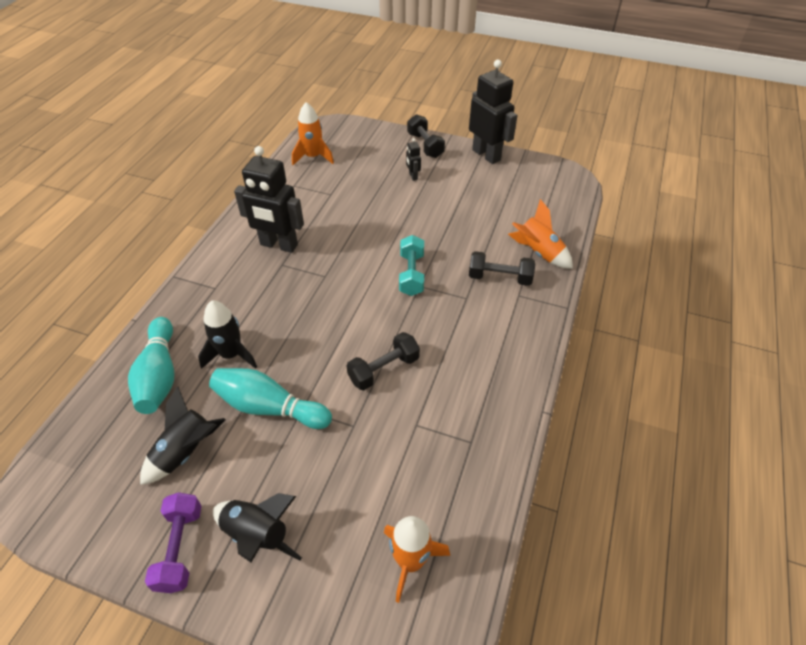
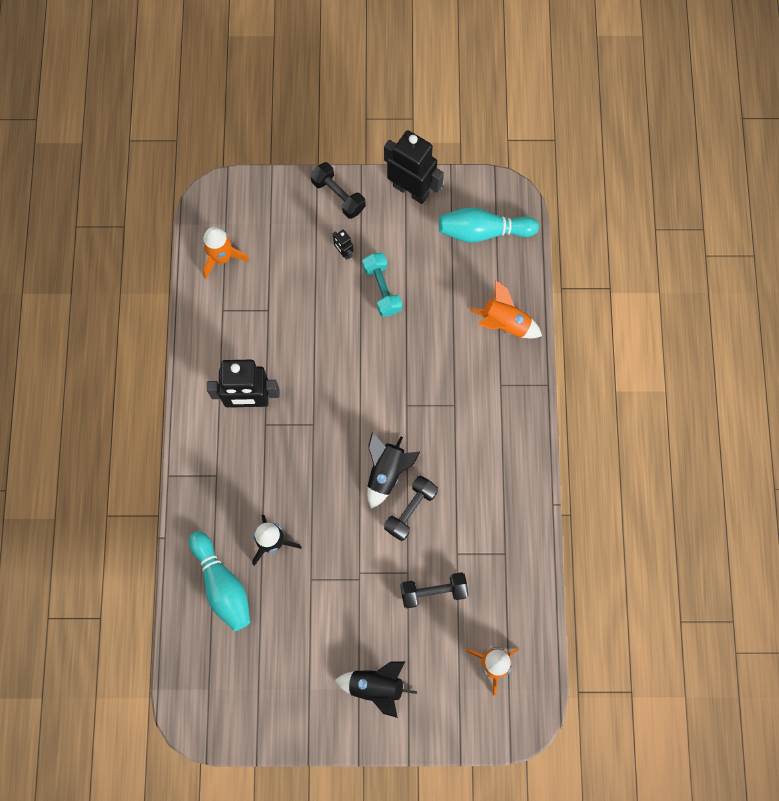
camera: 20 degrees left, 25 degrees up
black rocket [140,386,226,485] -> black rocket moved to [367,432,420,509]
purple dumbbell [145,492,202,593] -> none
turquoise bowling pin [209,368,332,429] -> turquoise bowling pin moved to [439,207,539,243]
turquoise dumbbell [399,235,424,296] -> turquoise dumbbell moved to [362,253,402,317]
black dumbbell [469,251,535,286] -> black dumbbell moved to [400,572,468,608]

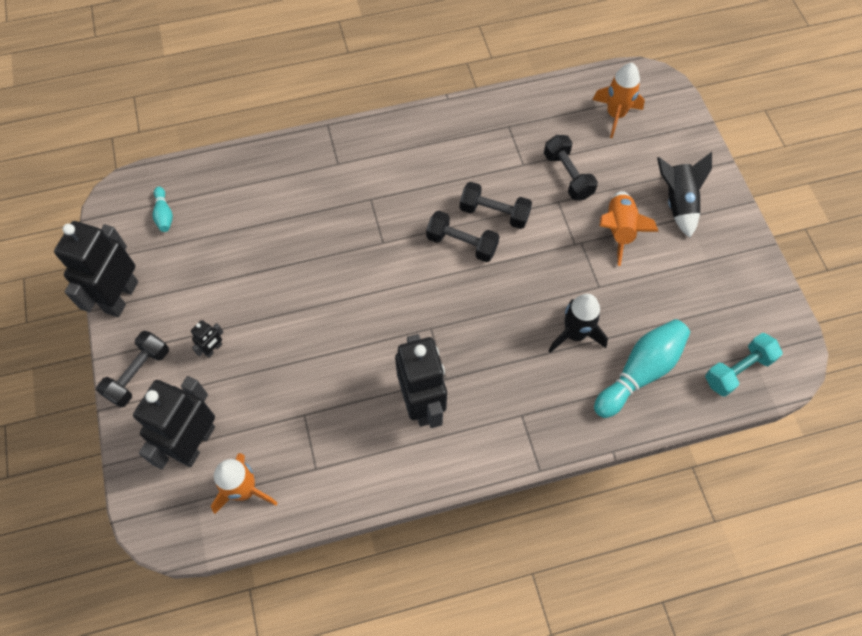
camera: 105 degrees left, 10 degrees down
turquoise dumbbell [362,253,402,317] -> turquoise dumbbell moved to [705,333,783,397]
black rocket [367,432,420,509] -> black dumbbell [426,211,499,262]
turquoise bowling pin [439,207,539,243] -> turquoise bowling pin [153,187,173,232], size x0.49
orange rocket [469,280,542,339] -> orange rocket moved to [600,191,659,266]
none -> black robot [133,376,215,469]

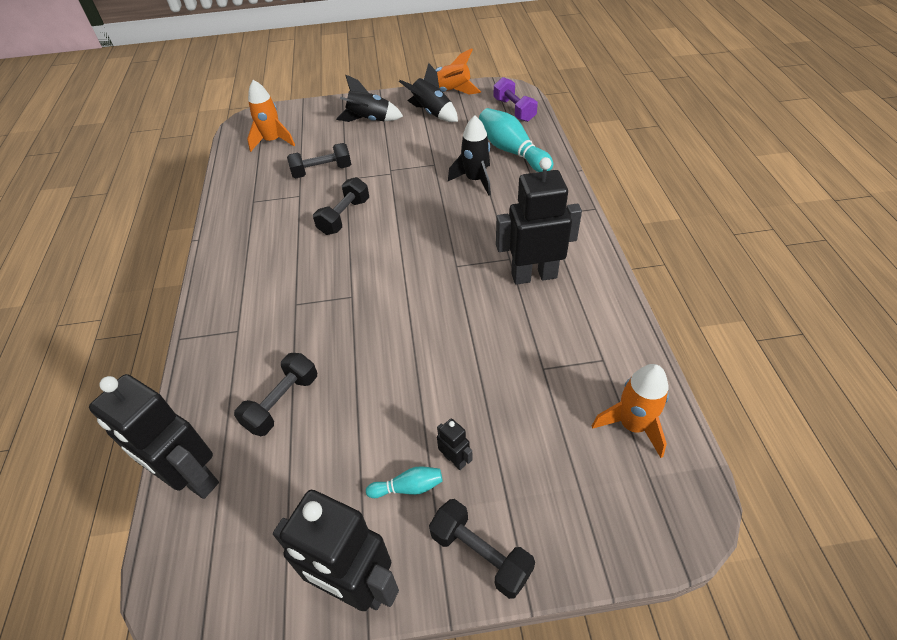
camera: 80 degrees left, 15 degrees down
black robot [133,376,215,469] -> black robot moved to [89,374,219,499]
turquoise bowling pin [153,187,173,232] -> turquoise bowling pin moved to [366,466,443,498]
black dumbbell [426,211,499,262] -> black dumbbell moved to [234,353,317,436]
orange rocket [600,191,659,266] -> orange rocket moved to [423,48,481,95]
turquoise dumbbell [705,333,783,397] -> purple dumbbell [494,77,538,122]
none -> black rocket [399,63,458,122]

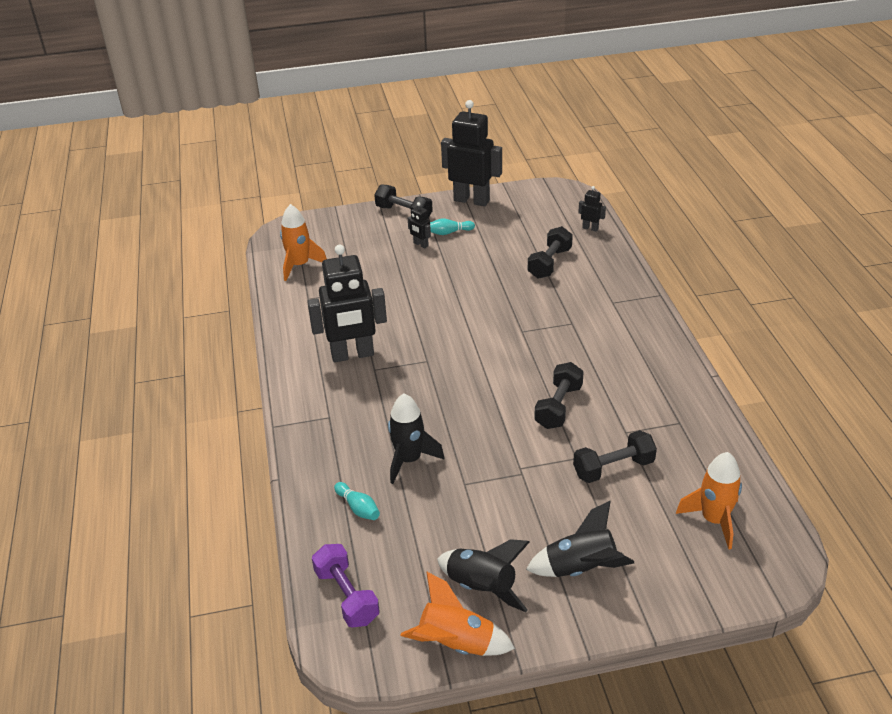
camera: 175 degrees right, 10 degrees down
black robot [89,374,219,499] -> black robot [578,186,606,232], size x0.43
turquoise bowling pin [479,108,553,172] -> turquoise bowling pin [334,482,380,520], size x0.49

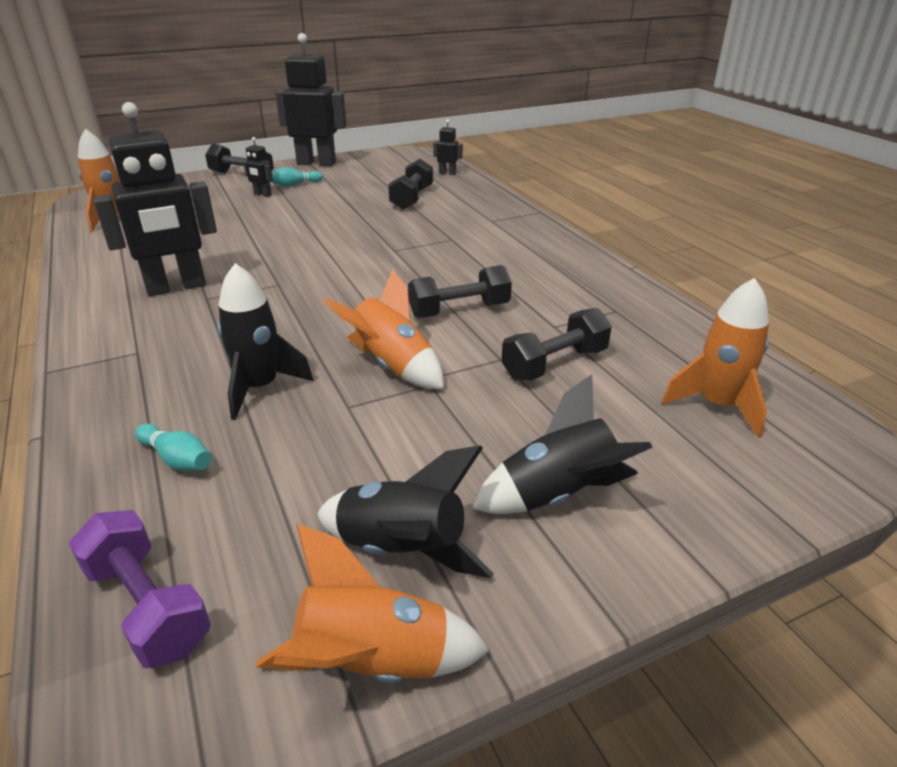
camera: 15 degrees left, 5 degrees down
black dumbbell [534,362,584,429] -> black dumbbell turned 60 degrees clockwise [408,265,512,318]
none -> orange rocket [323,269,444,389]

